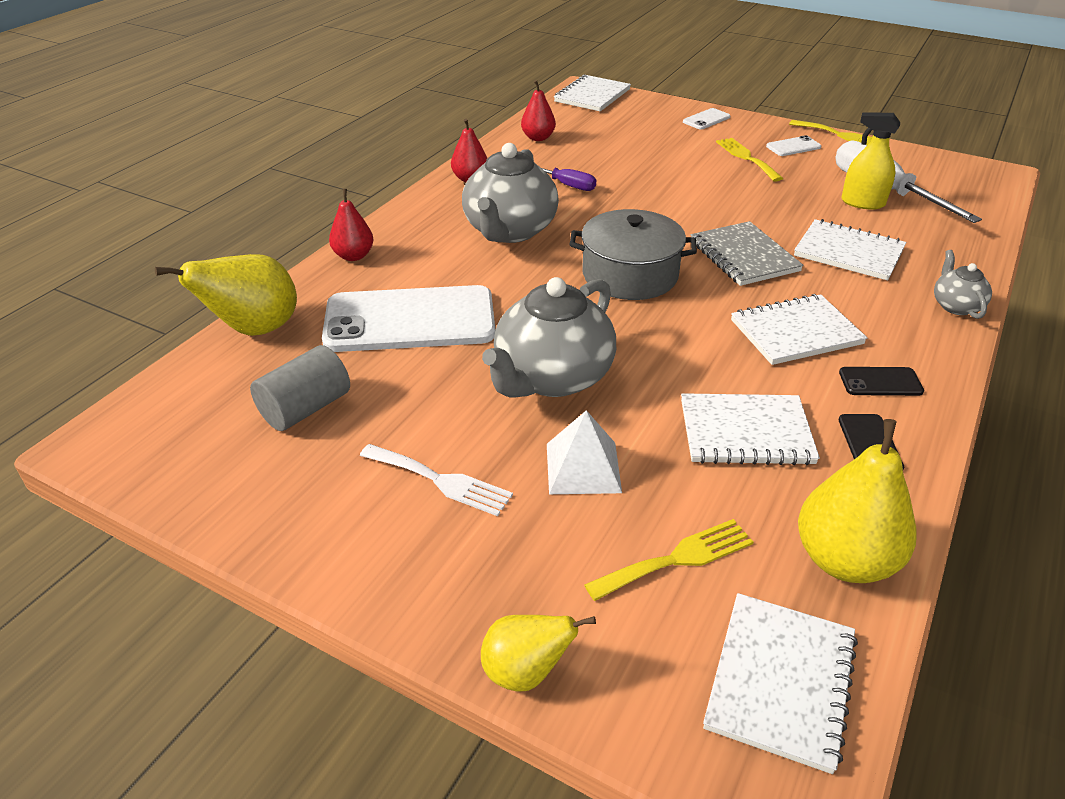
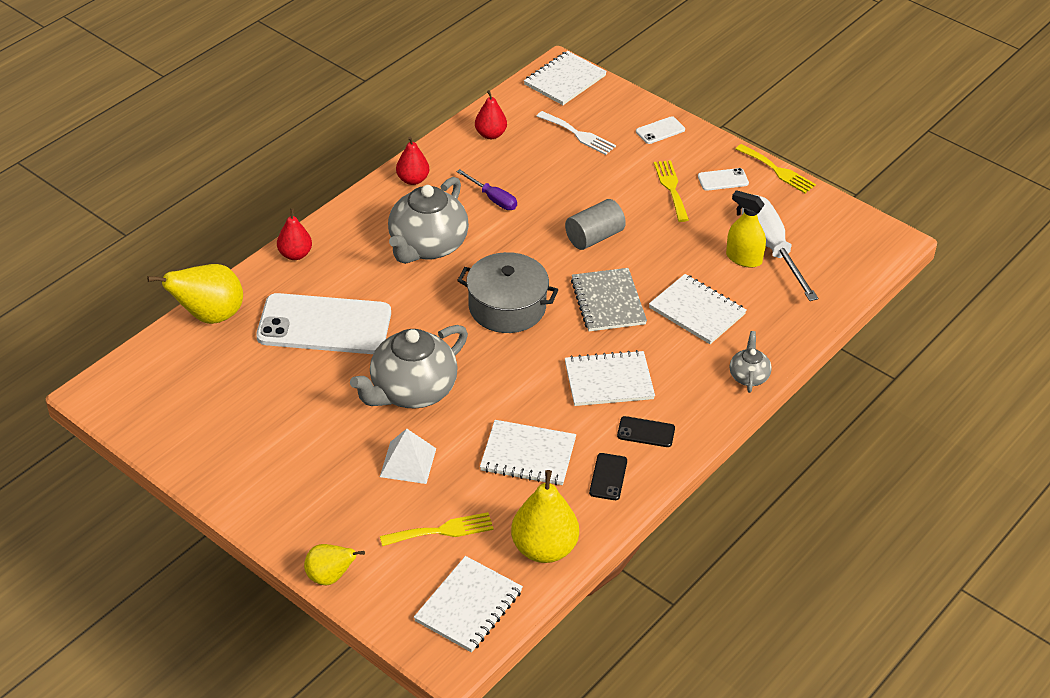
camera: 10 degrees right, 5 degrees up
grey cylinder [250,345,350,431] -> grey cylinder moved to [565,199,626,250]
white fork [360,444,513,516] -> white fork moved to [537,111,616,155]

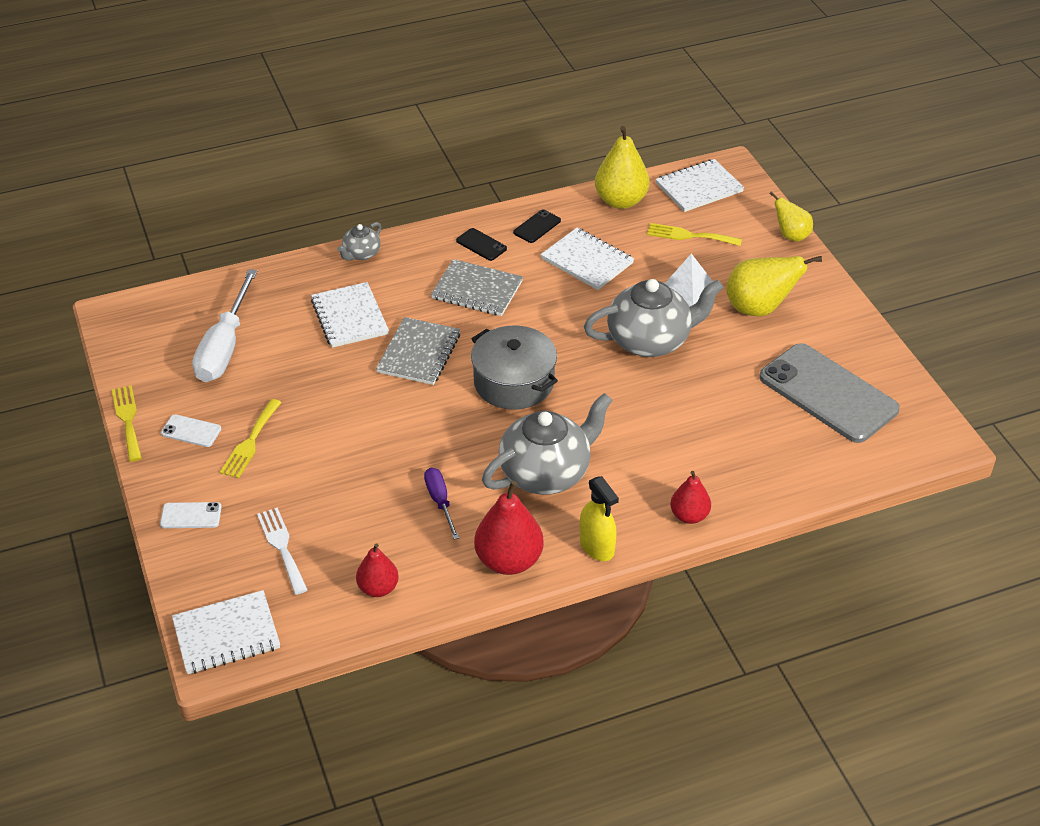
camera: 150 degrees left, 0 degrees up
yellow pear [147,264,243,324] -> yellow pear moved to [726,256,822,316]
white phone [256,293,391,354] -> none
red pear [396,136,429,185] -> red pear [474,481,544,575], size x1.65
grey cylinder [565,199,626,250] -> none
white notebook [565,350,655,406] -> grey notebook [431,259,523,316]
yellow spray bottle [726,190,766,268] -> yellow spray bottle moved to [580,476,619,561]
none -> grey phone [759,343,900,443]

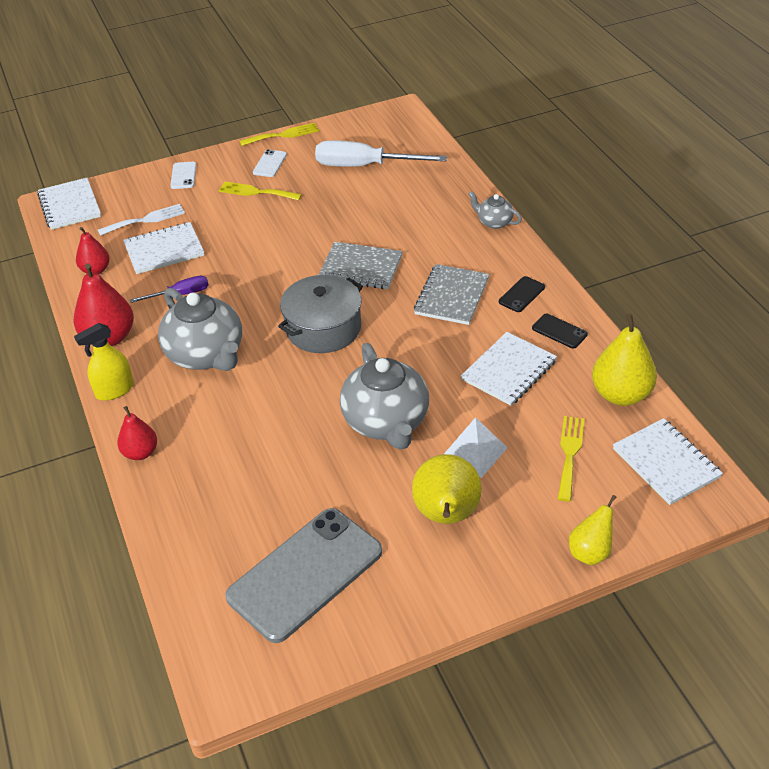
camera: 90 degrees right, 0 degrees up
white notebook [311,282,389,348] -> white notebook moved to [123,222,204,274]

